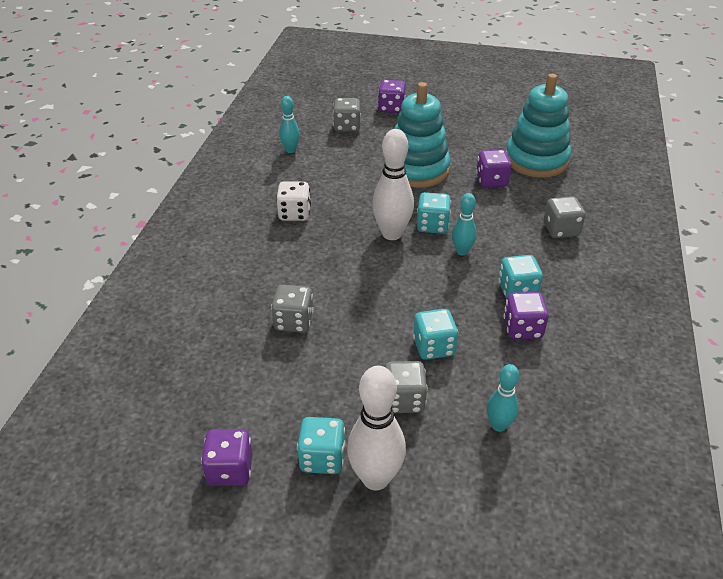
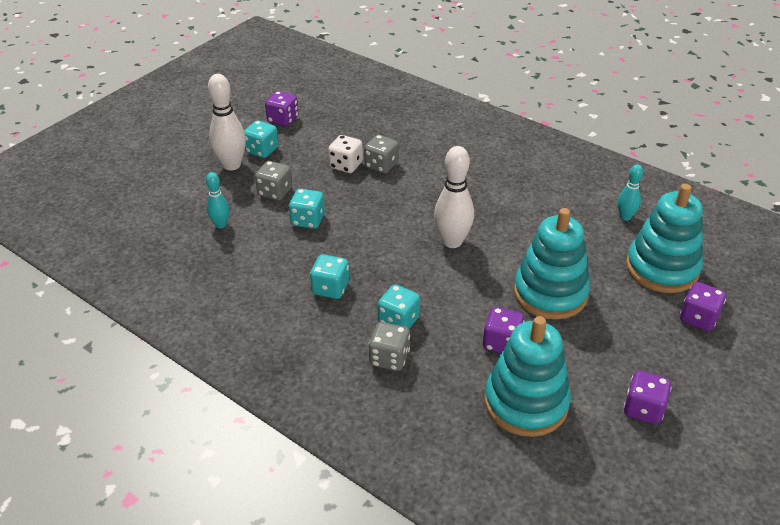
camera: 115 degrees right, 0 degrees up
white dice [276,181,311,221] -> white dice moved to [328,135,363,173]
grey dice [333,98,361,132] -> turquoise stacking toy [626,184,703,293]
turquoise dice [417,192,451,234] -> turquoise dice moved to [378,284,420,329]
turquoise bowling pin [452,193,477,255] -> none
purple dice [503,292,549,339] -> purple dice moved to [624,370,672,424]

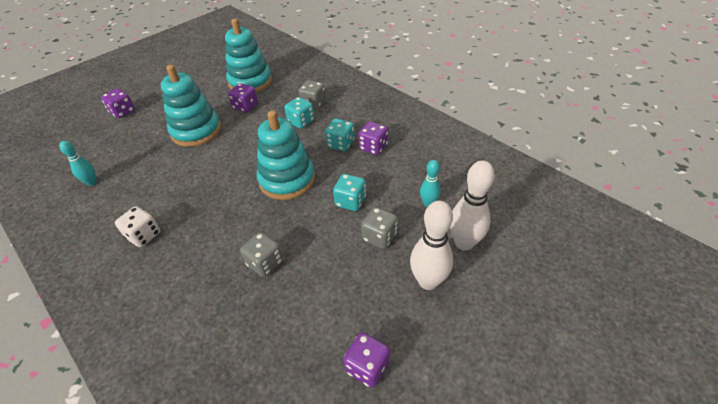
camera: 170 degrees left, 5 degrees up
turquoise dice [244,121,279,158] -> none
white dice [328,135,363,173] -> white dice moved to [115,206,161,247]
white bowling pin [434,146,474,248] -> white bowling pin moved to [450,160,495,251]
purple dice [624,370,672,424] -> purple dice moved to [358,121,388,155]
turquoise stacking toy [626,184,703,293] -> turquoise stacking toy moved to [257,110,315,200]

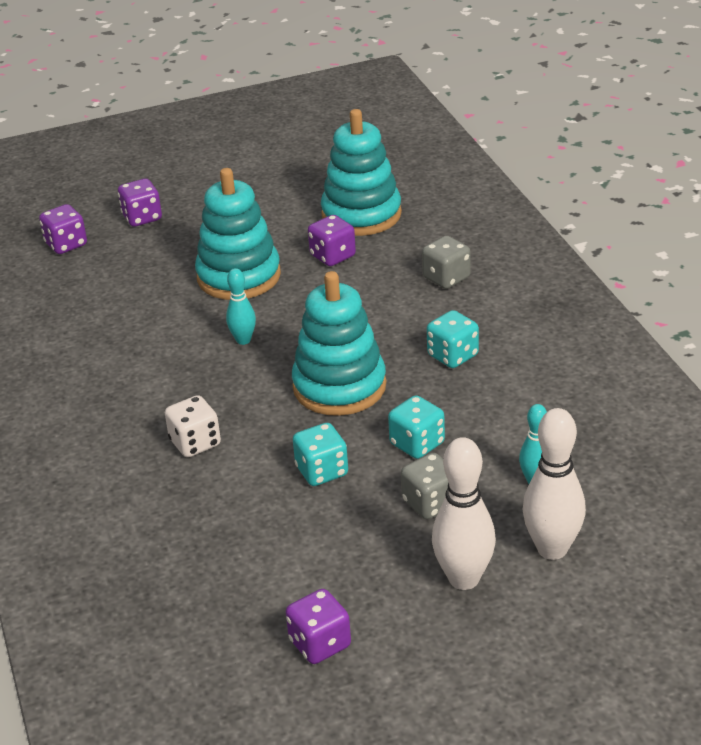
camera: 25 degrees right, 10 degrees down
turquoise bowling pin [59,141,97,186] -> turquoise bowling pin moved to [226,268,256,345]
white dice [115,206,161,247] -> white dice moved to [165,395,221,457]
grey dice [240,232,283,277] -> none
turquoise dice [284,97,314,129] -> turquoise dice moved to [293,423,348,486]
purple dice [358,121,388,155] -> purple dice moved to [39,204,87,254]

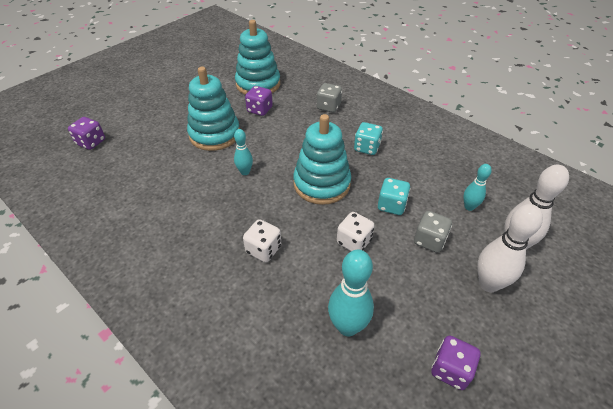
camera: 30 degrees left, 10 degrees up
purple dice [118,178,162,227] -> none
turquoise dice [293,423,348,486] -> white dice [337,212,375,251]
none -> turquoise bowling pin [328,249,374,336]

